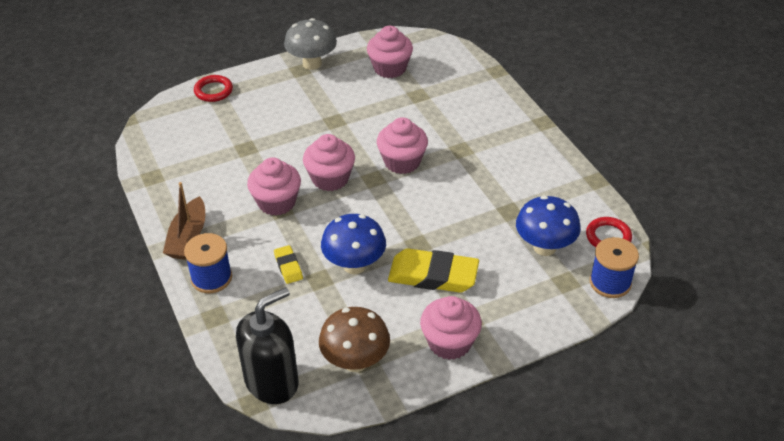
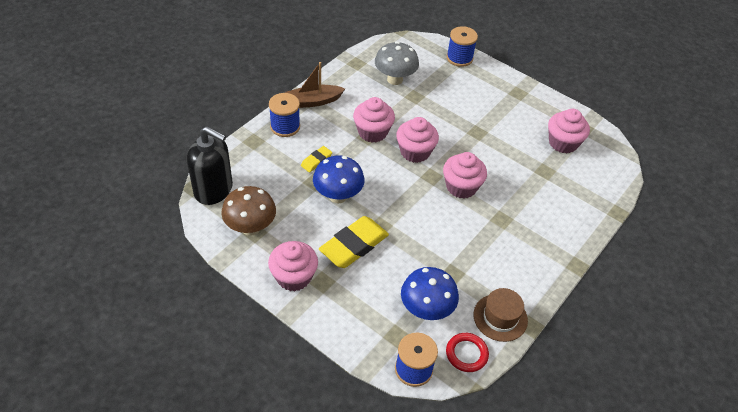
camera: 60 degrees right, 5 degrees up
red ring [194,75,233,102] -> blue spool [446,26,478,67]
grey mushroom [284,18,337,70] -> grey mushroom moved to [375,41,419,85]
yellow eraser [388,248,479,293] -> yellow eraser turned 60 degrees clockwise [319,216,389,268]
none -> brown hat [474,288,528,342]

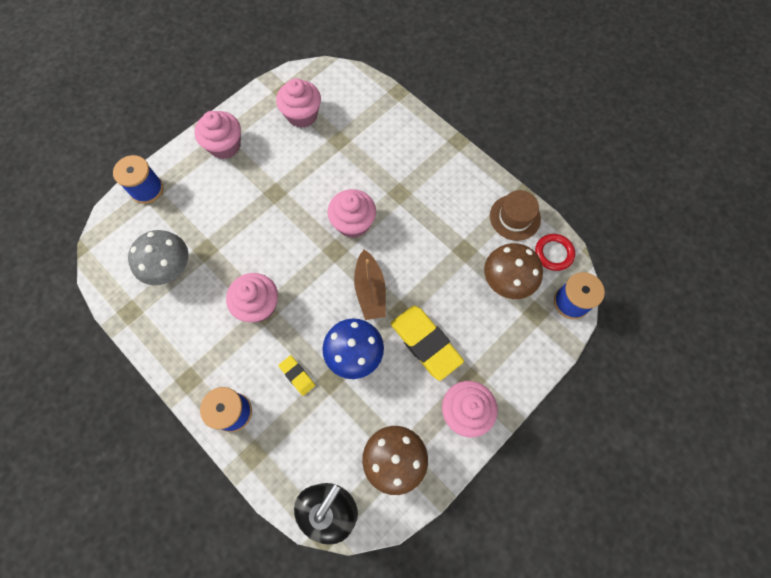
camera: 80 degrees left, 20 degrees up
brown boat [285,62,345,108] -> brown boat moved to [354,249,386,320]
pink cupcake [396,117,439,163] -> pink cupcake moved to [195,111,241,159]
blue mushroom [401,267,459,320] -> brown mushroom [484,243,543,299]

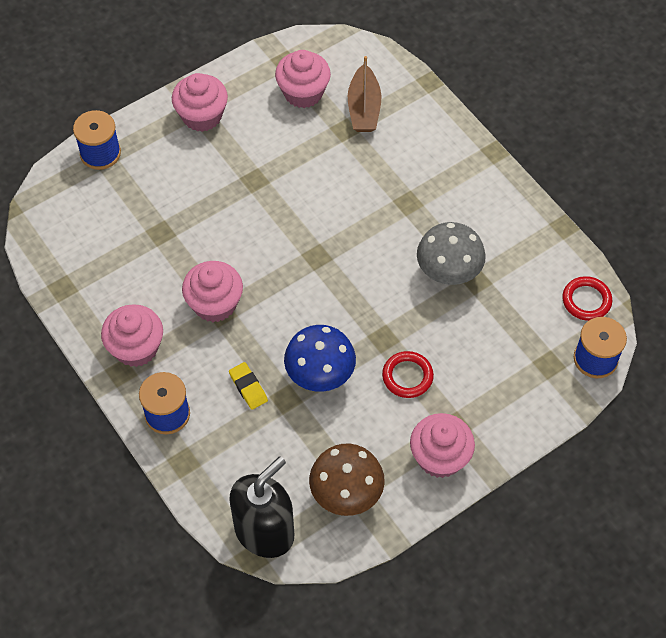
camera: 10 degrees right, 10 degrees down
grey mushroom [128,230,188,285] -> grey mushroom moved to [417,222,486,285]
pink cupcake [328,189,376,238] -> pink cupcake moved to [101,304,163,367]
brown boat [354,249,386,320] -> brown boat moved to [348,56,381,132]
yellow eraser [391,306,464,381] -> red ring [382,351,434,398]
brown mushroom [484,243,543,299] -> none
brown hat [490,190,541,241] -> none

